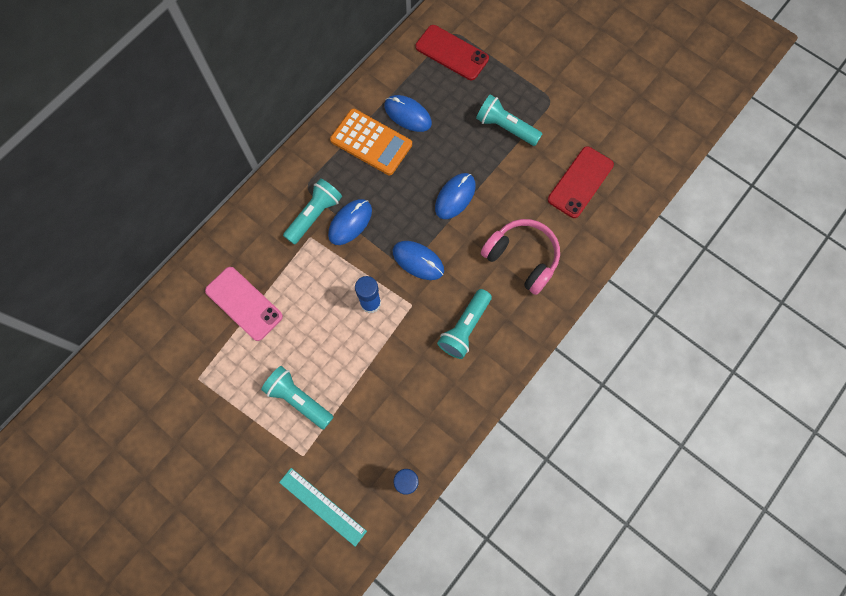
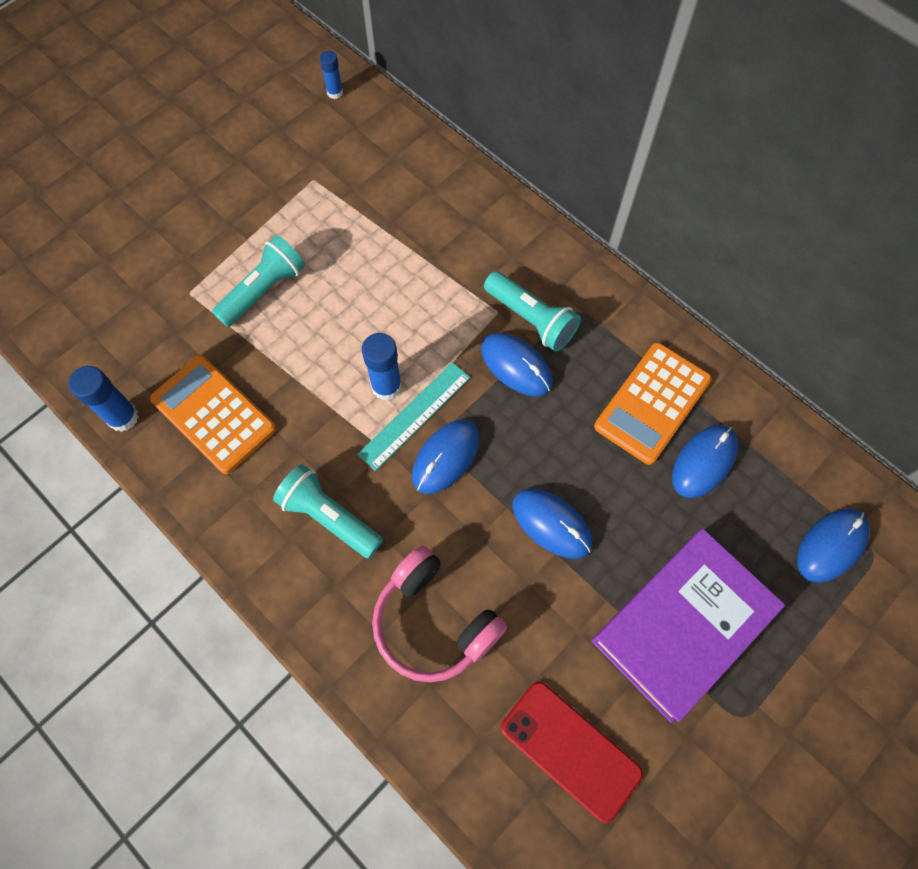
camera: 95 degrees right, 5 degrees down
pink phone [205,267,283,341] -> none
turquoise ruler [279,468,367,547] -> turquoise ruler moved to [357,362,470,471]
red phone [415,25,489,80] -> blue mouse [797,508,870,583]
turquoise flashlight [476,94,542,146] -> purple book [592,529,785,723]
pink headphones [481,219,560,295] -> pink headphones turned 90 degrees clockwise [372,546,507,682]
none -> orange calculator [150,355,276,474]
none -> blue glue stick [320,51,343,99]

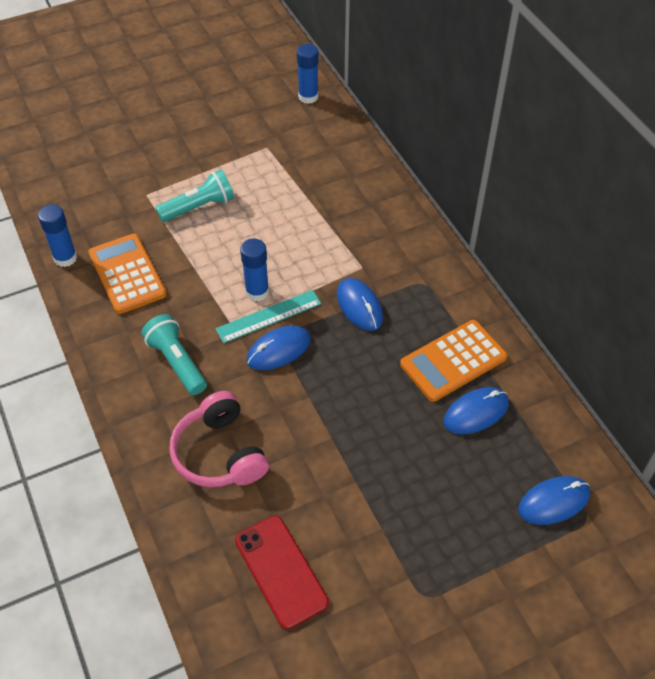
camera: 20 degrees right, 15 degrees down
blue glue stick [320,51,343,99] -> blue glue stick [297,44,319,104], size x1.62
turquoise flashlight [484,271,581,352] -> none
blue mouse [513,489,592,559] -> none
purple book [592,529,785,723] -> none

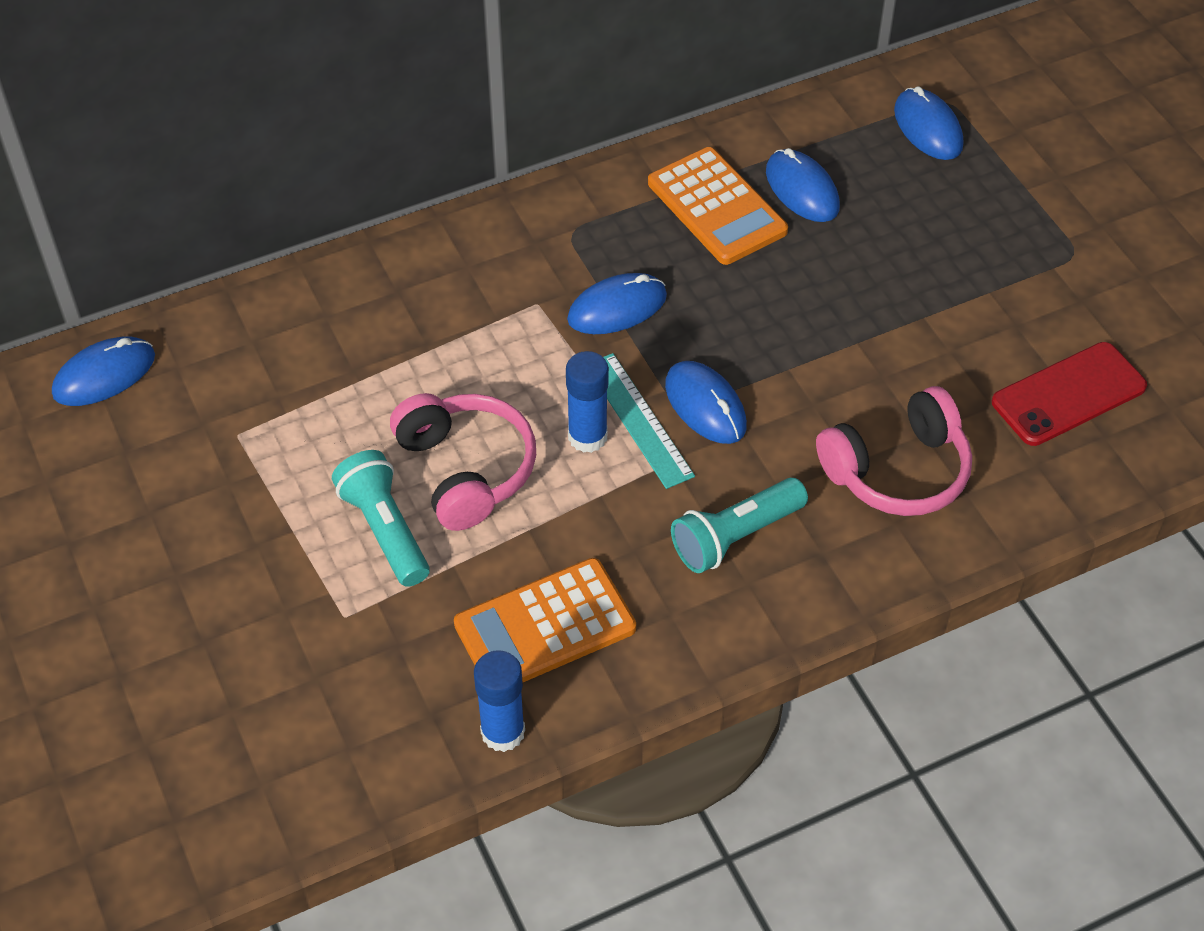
camera: 90 degrees left, 0 degrees up
blue glue stick [297,44,319,104] -> blue mouse [52,337,155,406]
none -> pink headphones [390,393,536,531]

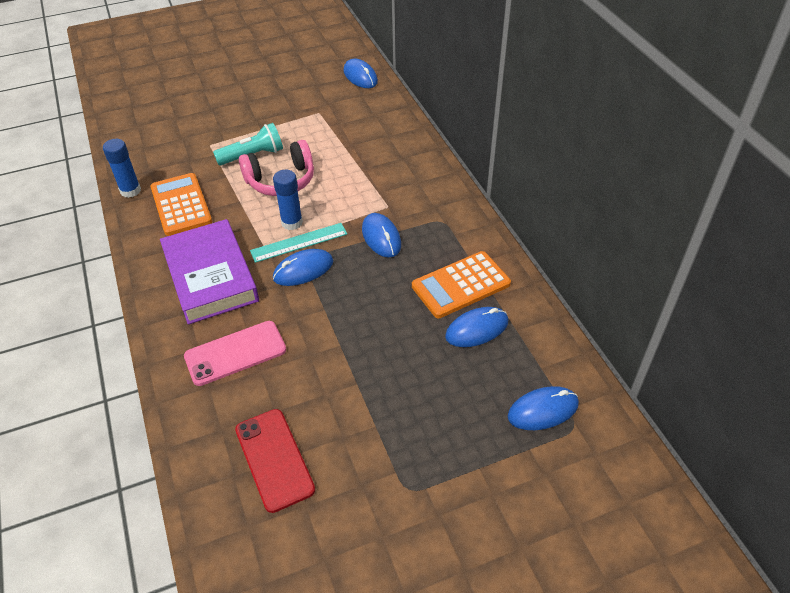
camera: 95 degrees right, 5 degrees down
turquoise flashlight [671,478,808,573] -> purple book [160,219,259,324]
pink headphones [816,386,972,516] -> pink phone [184,321,286,386]

